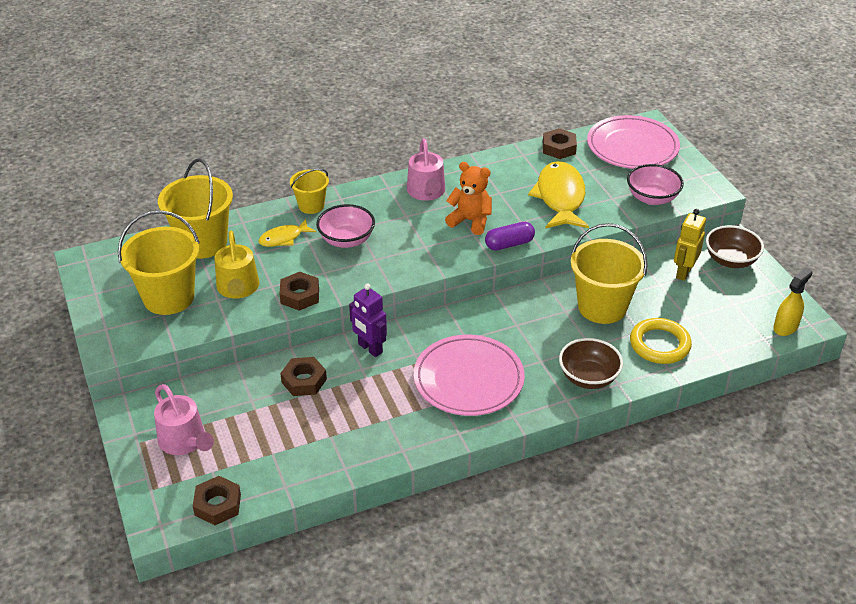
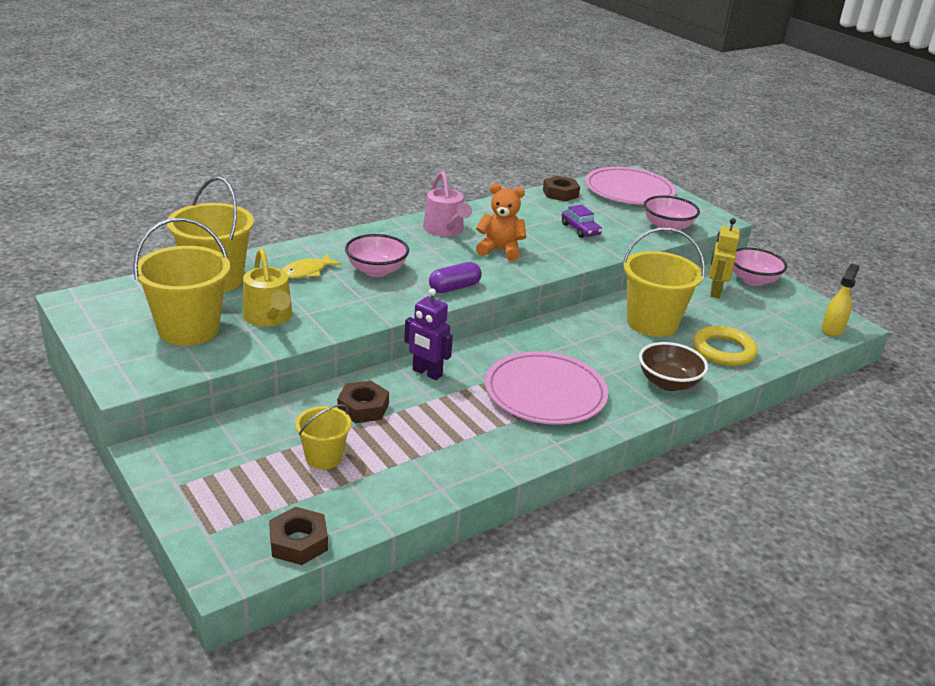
camera: 15 degrees left, 10 degrees down
pink watering can [154,384,214,455] -> none
brown nut [280,272,319,311] -> none
yellow bucket [290,169,329,214] -> yellow bucket moved to [295,404,352,469]
purple capsule [485,222,535,251] -> purple capsule moved to [429,262,482,293]
yellow fish [528,161,589,229] -> purple car [562,205,602,238]
brown bowl [706,225,764,268] -> pink bowl [733,248,787,286]

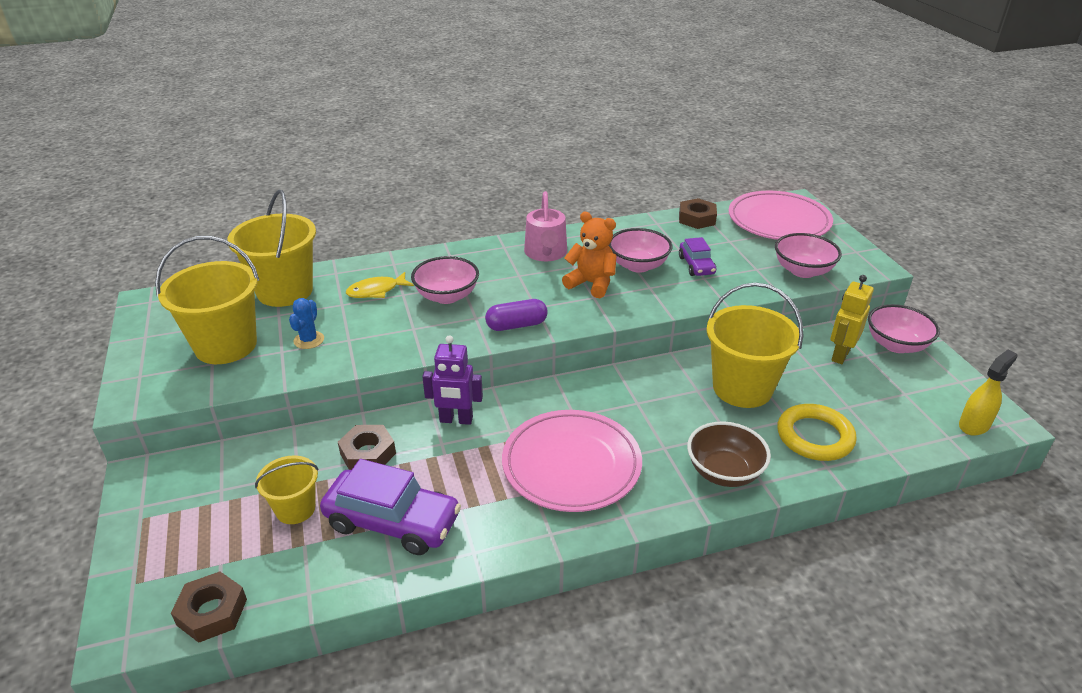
camera: 20 degrees right, 5 degrees up
yellow watering can [242,248,292,326] -> blue cactus [289,298,324,349]
purple robot [404,288,453,380] -> purple robot turned 45 degrees counterclockwise [422,335,483,425]
none -> purple car [320,459,461,555]
none -> pink bowl [608,228,673,273]

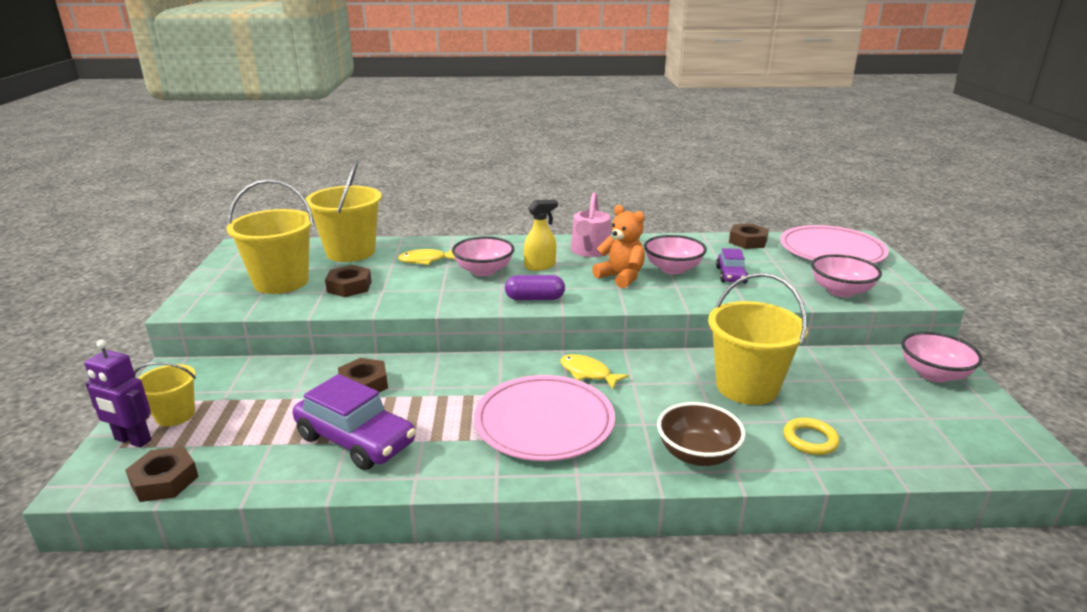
camera: 15 degrees right, 10 degrees down
yellow bucket [255,455,319,524] -> yellow bucket moved to [133,362,196,426]
blue cactus [289,298,324,349] -> brown nut [325,265,372,297]
purple robot [422,335,483,425] -> purple robot moved to [84,340,152,448]
yellow ring [777,404,857,461] -> yellow ring [783,418,840,455], size x0.65
yellow robot [830,275,874,364] -> none
yellow spray bottle [959,350,1017,436] -> yellow spray bottle moved to [524,199,558,271]
none -> yellow fish [560,354,629,389]

